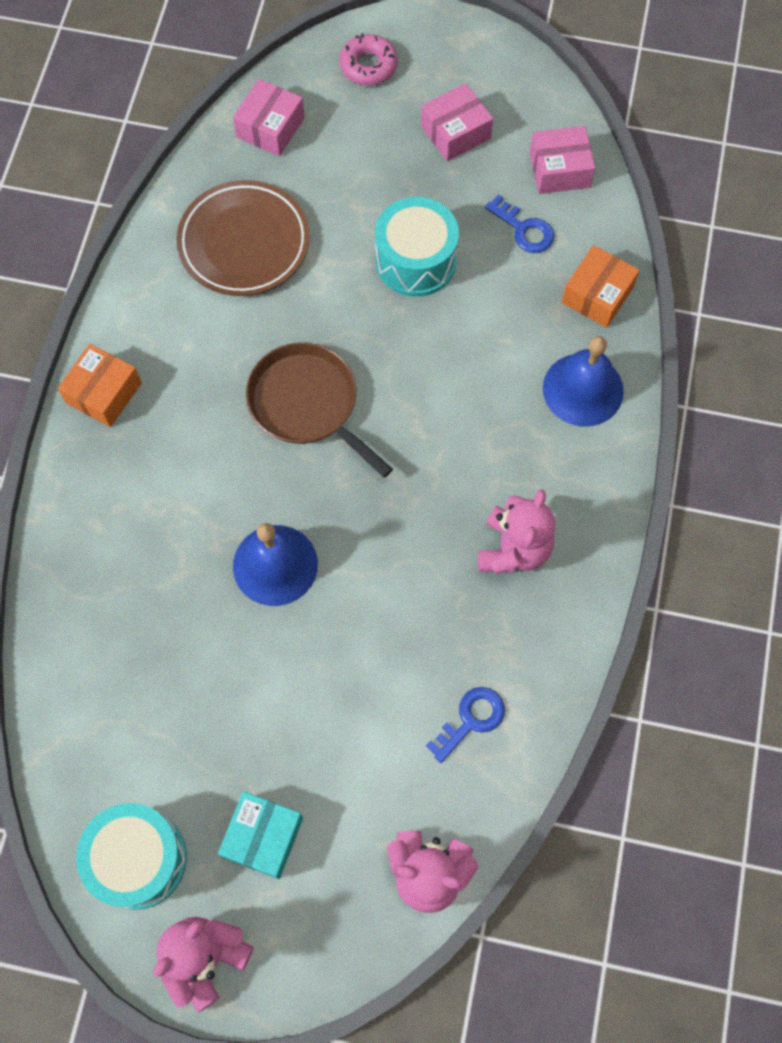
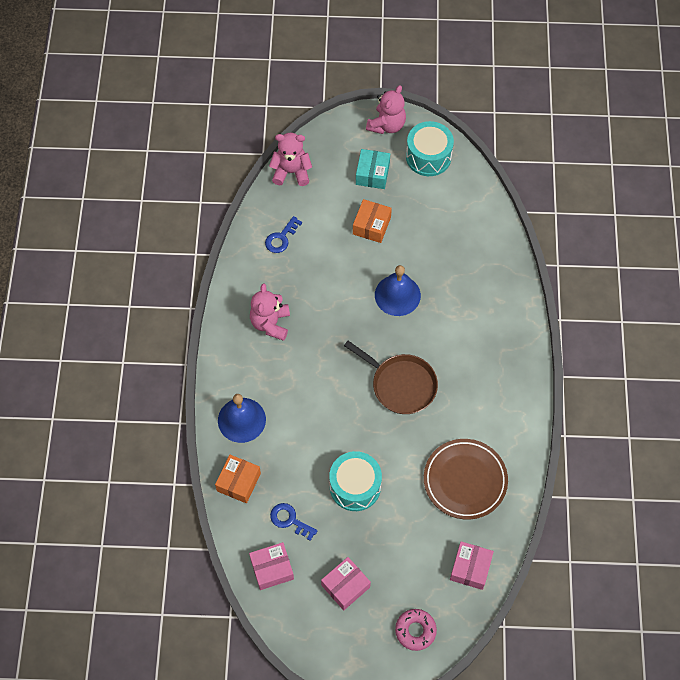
camera: 170 degrees right, 5 degrees down
orange box [57,344,142,427] -> orange box moved to [353,199,392,243]

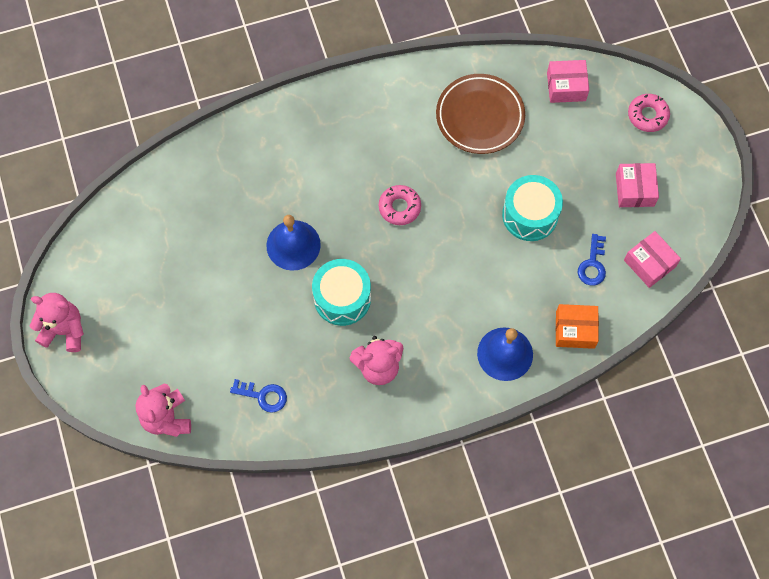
camera: 110 degrees left, 5 degrees up
pink box [321,557,371,610] -> pink box turned 60 degrees clockwise [616,163,659,207]
brown pan [344,341,438,414] -> pink donut [379,185,421,225]
orange box [353,199,392,243] -> none
turquoise box [356,149,390,189] -> none
turquoise drum [406,121,454,176] -> turquoise drum moved to [312,259,371,326]

